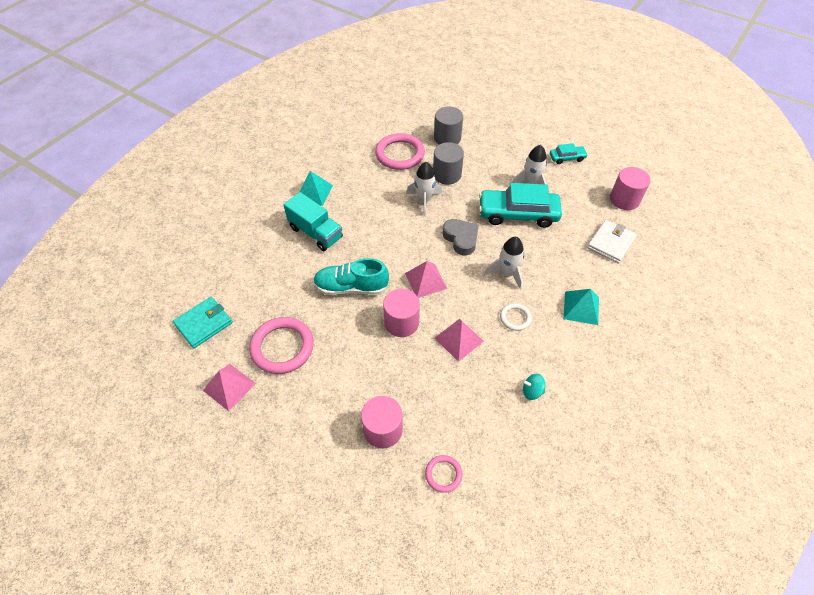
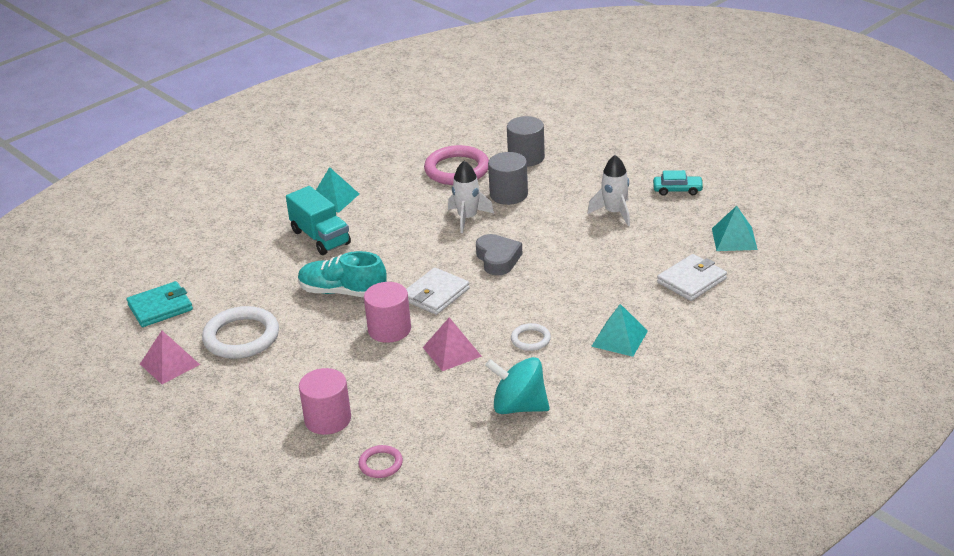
camera: 15 degrees right, 20 degrees down
pink ring [249,317,314,374] -> white ring [202,306,279,359]
pink pyramid [405,261,448,298] -> white wallet [406,267,470,315]
turquoise car [479,183,562,228] -> none
white rocket [484,237,524,290] -> none
turquoise spinning top [522,374,545,400] -> turquoise spinning top [485,357,550,414], size x2.00
pink cylinder [610,167,651,210] -> turquoise pyramid [712,206,758,251]

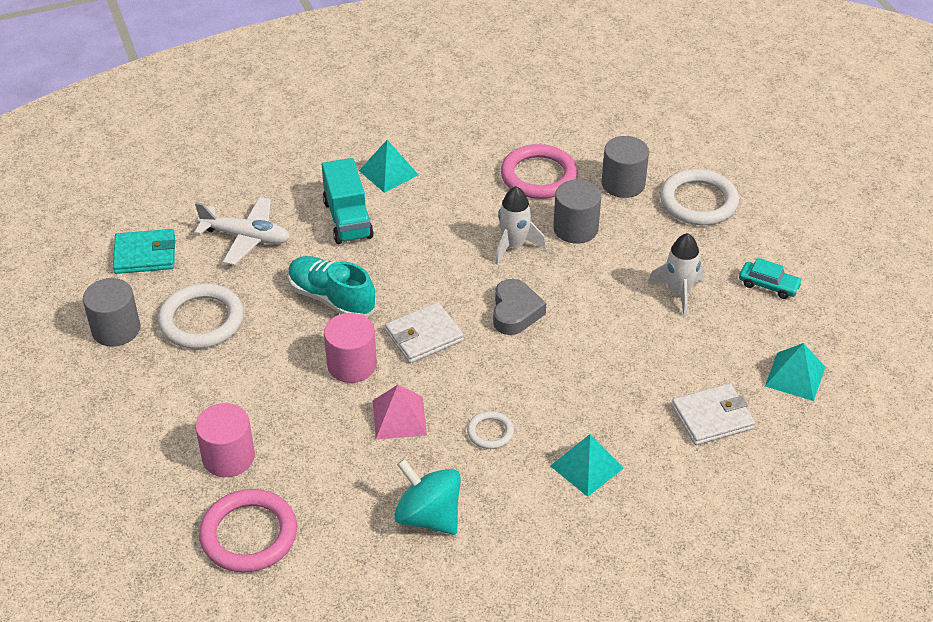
camera: 20 degrees right, 10 degrees up
pink pyramid [140,331,200,384] -> grey cylinder [83,278,140,347]
pink ring [359,445,403,478] -> pink ring [199,489,297,572], size x1.95
none -> white plane [194,197,290,265]
none -> white ring [660,169,739,225]

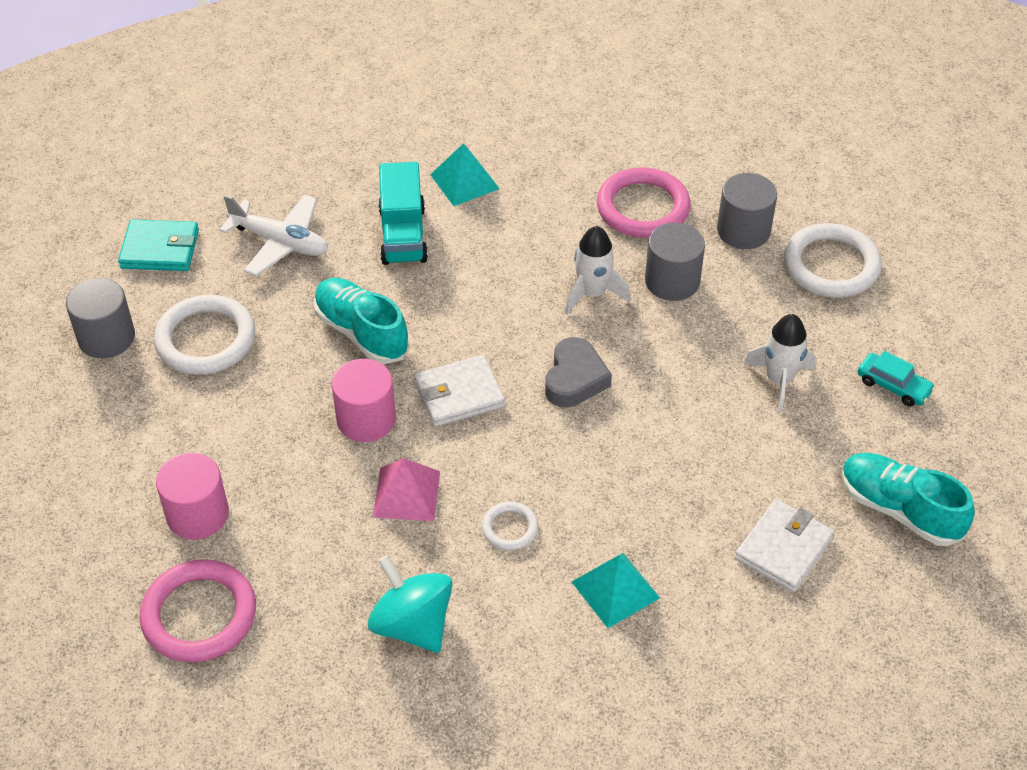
camera: 10 degrees right, 5 degrees up
white wallet [672,383,755,445] -> white wallet turned 45 degrees counterclockwise [735,499,835,592]
turquoise pyramid [765,343,825,401] -> turquoise shoe [841,453,975,546]

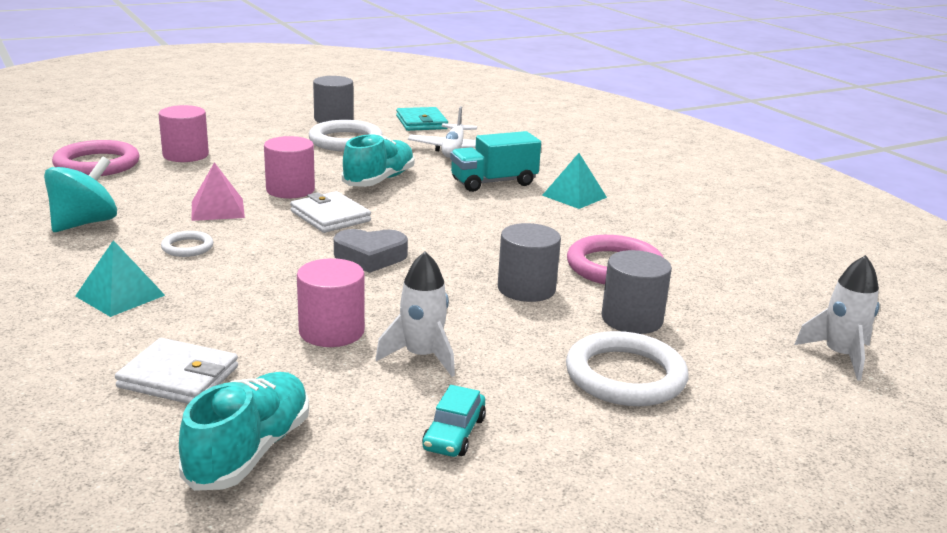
camera: 70 degrees right, 25 degrees down
white rocket [565,226,631,315] -> white rocket moved to [794,255,880,381]
none -> pink cylinder [297,258,365,347]

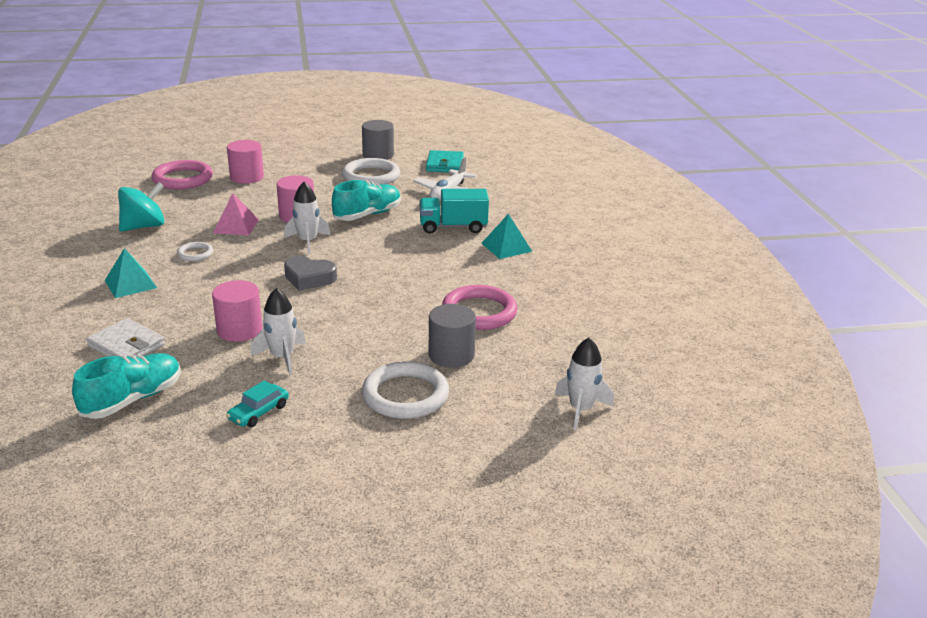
camera: 20 degrees right, 5 degrees up
white wallet [290,191,371,233] -> white rocket [284,182,330,254]
grey cylinder [498,223,561,302] -> none

